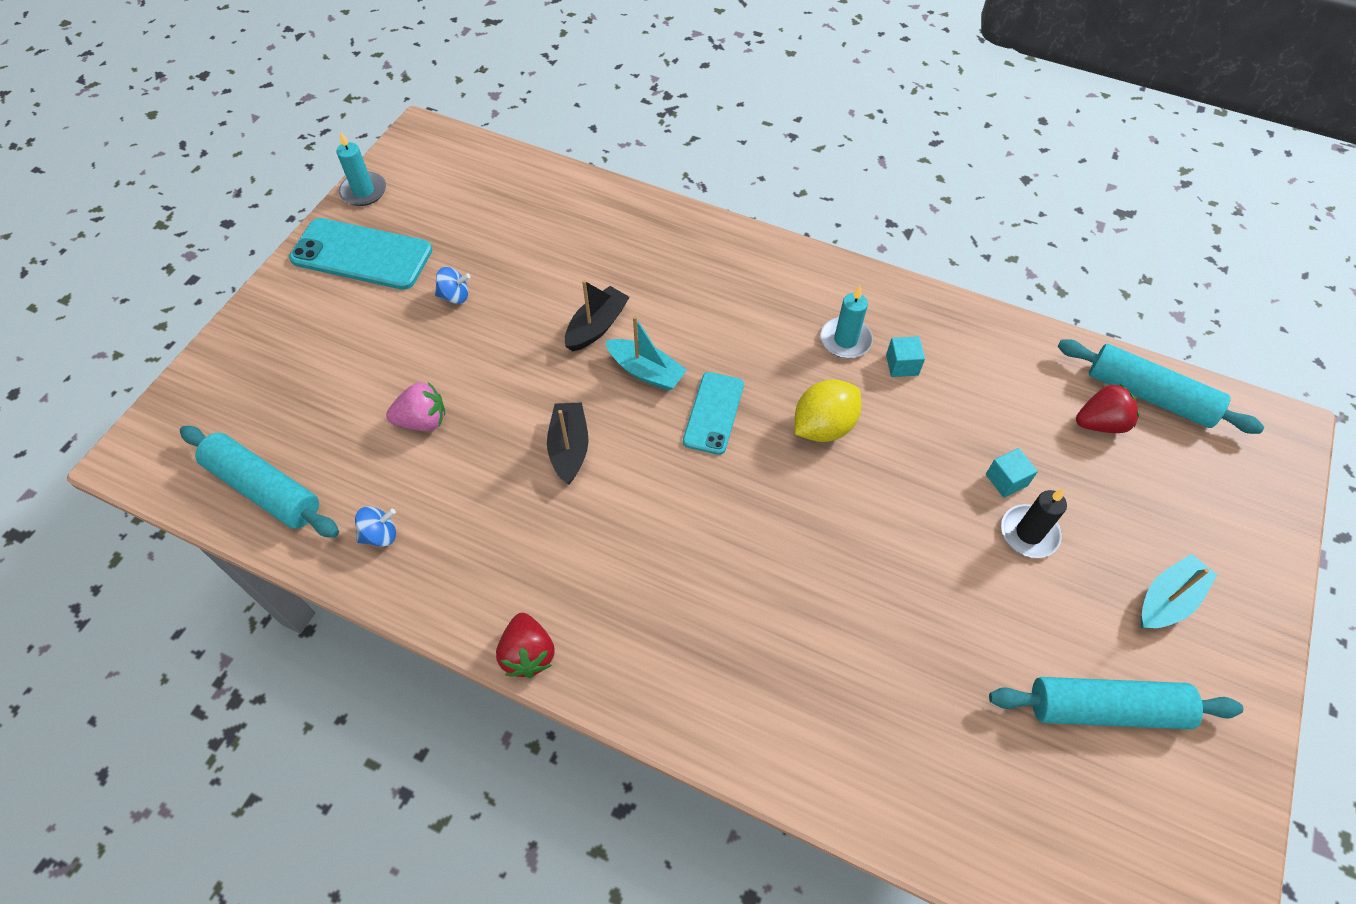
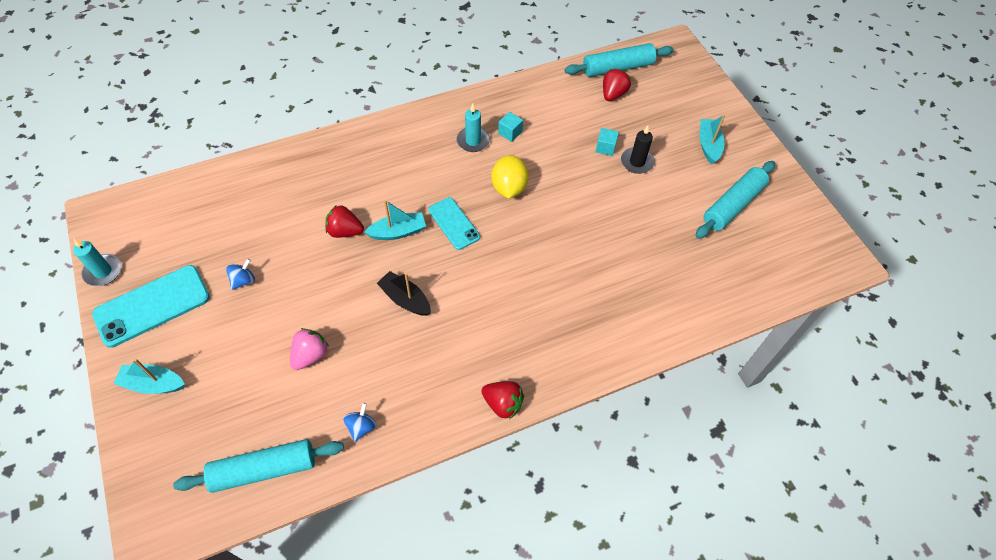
camera: 50 degrees left, 0 degrees up
black boat [565,280,630,351] -> red strawberry [325,205,364,238]
none -> turquoise boat [113,359,185,394]

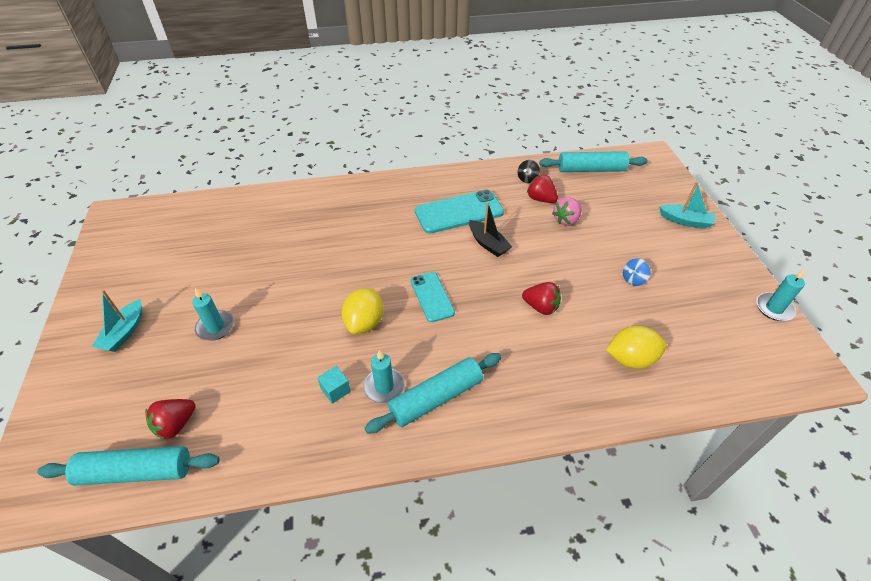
camera: 165 degrees left, 10 degrees down
turquoise phone [92,265,210,348] -> turquoise phone moved to [415,190,504,234]
blue spinning top [343,403,376,442] -> black spinning top [518,160,540,183]
turquoise boat [364,200,426,240] -> none
red strawberry [481,381,524,419] -> red strawberry moved to [527,174,558,203]
turquoise cube [596,128,619,156] -> none
black candle [621,126,655,174] -> turquoise candle [192,288,234,341]
turquoise rolling pin [695,161,775,239] -> turquoise rolling pin moved to [365,353,501,434]
none -> yellow lemon [606,326,667,369]

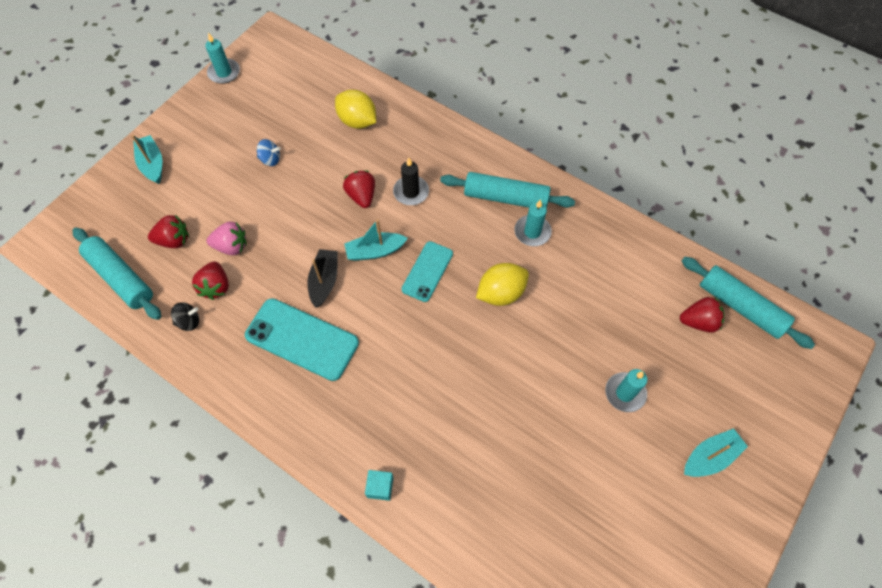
camera: 135 degrees left, 15 degrees up
turquoise cube [317,366,351,404] -> turquoise cube moved to [365,470,394,501]
none -> red strawberry [148,215,189,248]
none -> turquoise boat [344,219,408,261]
none -> black candle [393,158,429,205]

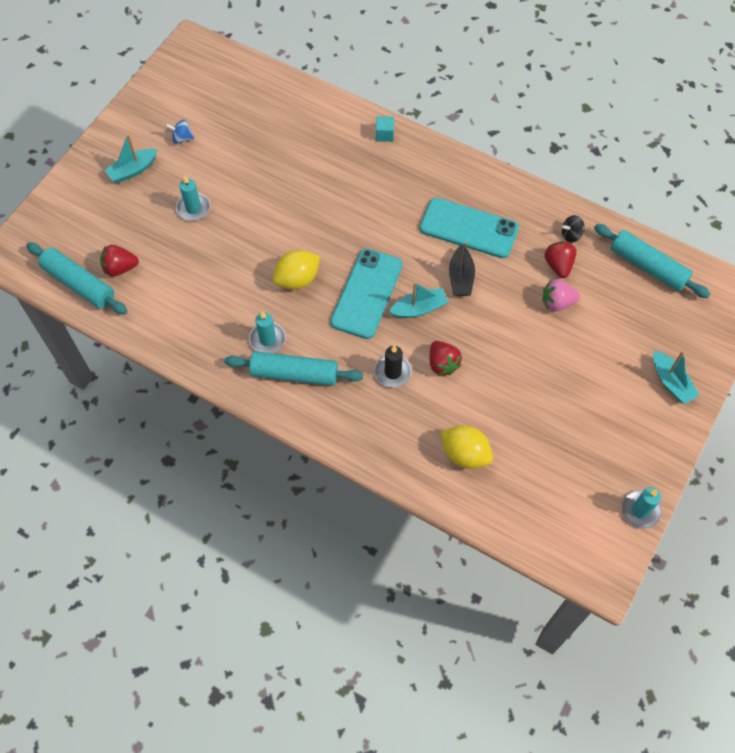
camera: 175 degrees right, 0 degrees up
red strawberry [148,215,189,248] -> none
blue spinning top [257,139,281,166] -> blue spinning top moved to [165,120,195,144]
turquoise phone [402,241,453,302] -> turquoise phone [330,248,403,339], size x1.62

